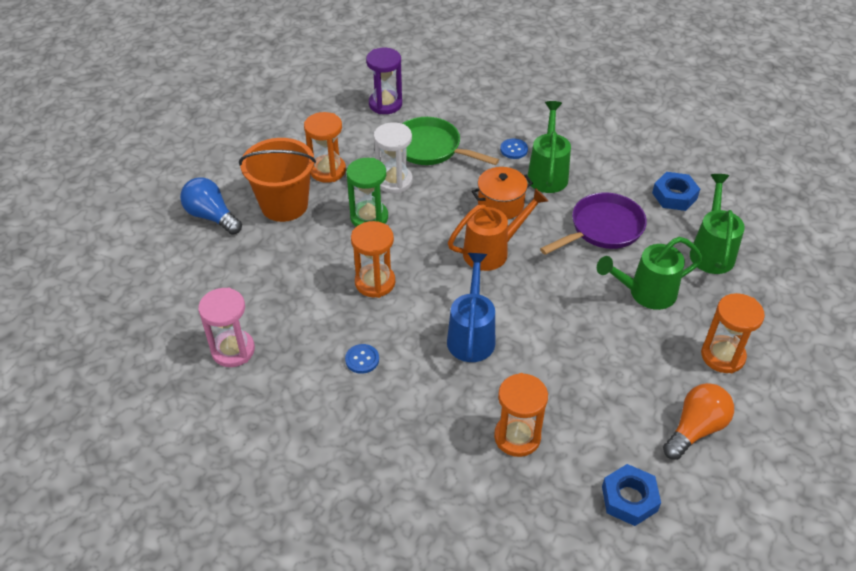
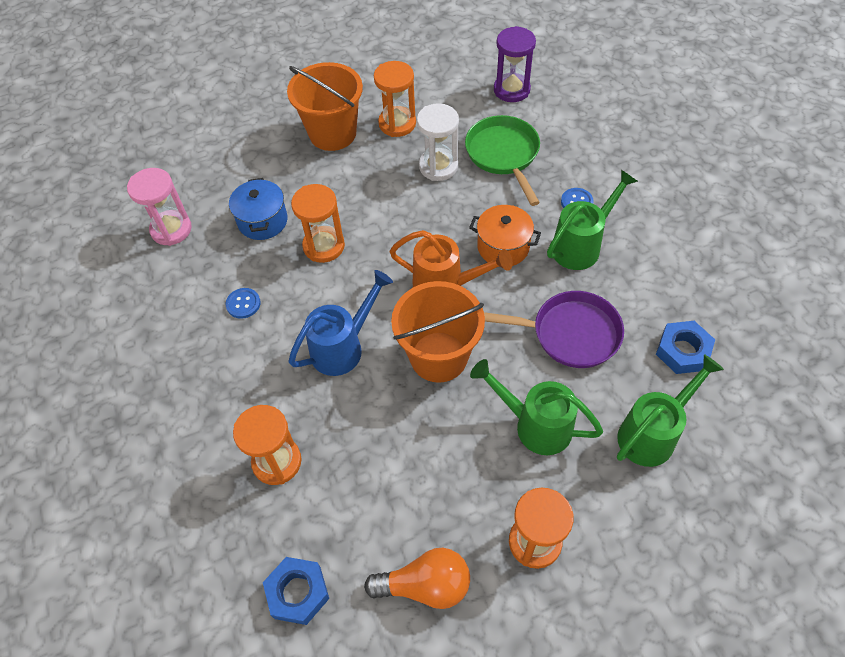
camera: 45 degrees right, 10 degrees up
blue light bulb [180,177,242,235] -> none
green hourglass [346,158,388,227] -> none
none -> blue pot [229,178,288,240]
none -> orange bucket [391,281,485,383]

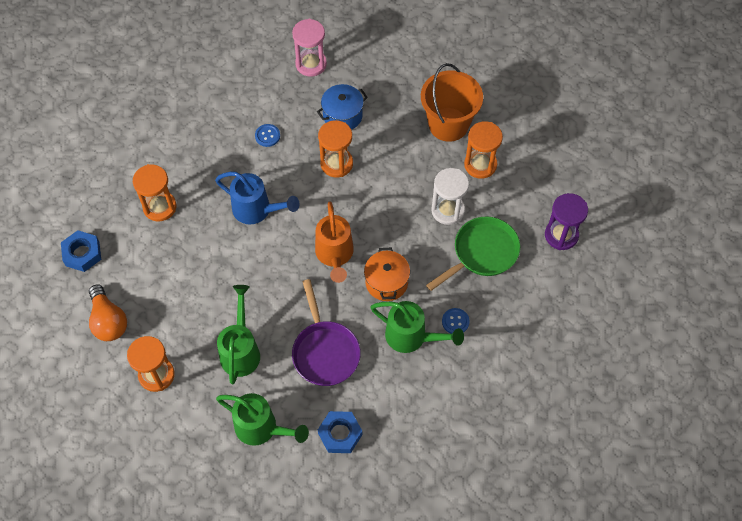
camera: 65 degrees right, 5 degrees up
orange bucket [391,281,485,383] -> none

